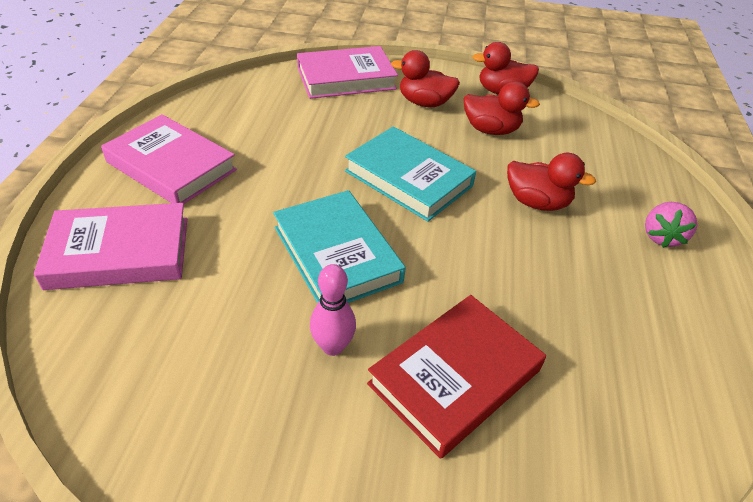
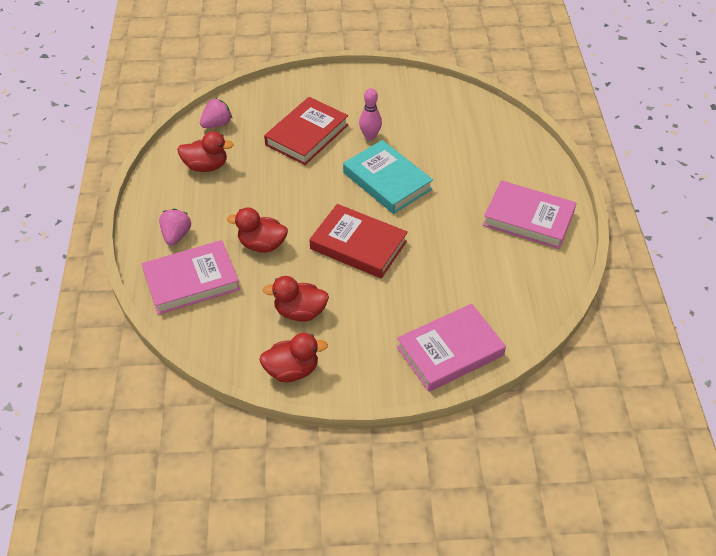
camera: 170 degrees right, 5 degrees up
pink book [34,203,187,290] -> pink book moved to [142,240,240,315]
turquoise book [345,126,476,222] -> red book [309,204,408,279]
red duck [391,50,460,107] -> red duck moved to [177,131,234,172]
none -> pink strawberry [200,98,232,128]

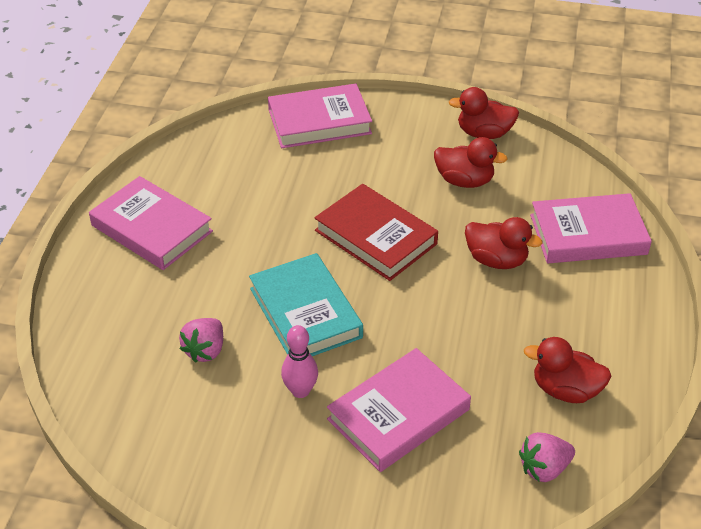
camera: 165 degrees left, 5 degrees down
pink strawberry [159,209,191,246] -> pink strawberry moved to [179,318,223,363]
red book [264,97,349,165] -> pink book [327,348,471,472]

